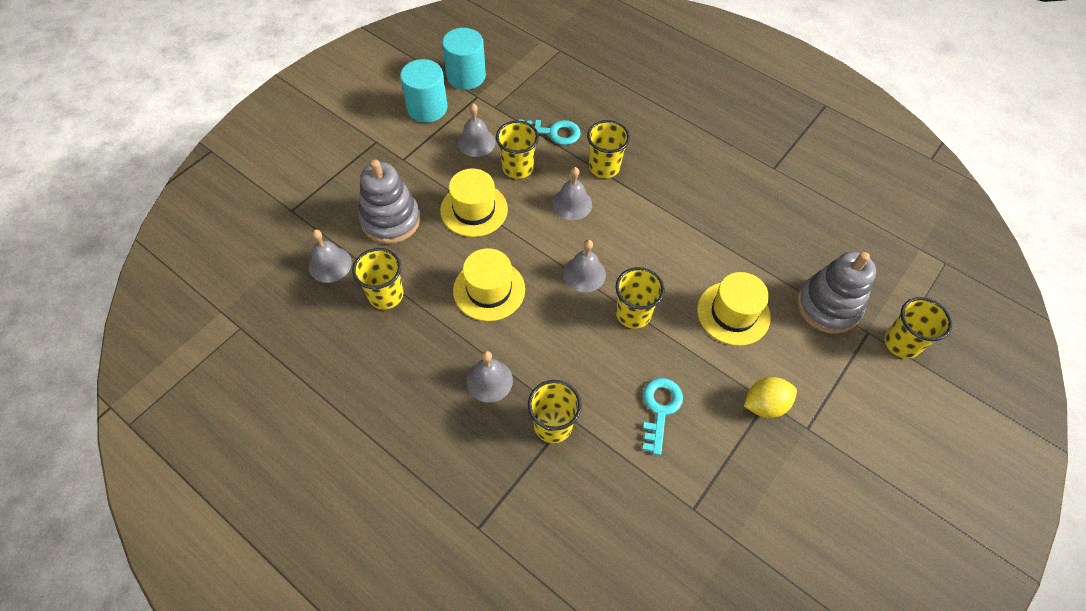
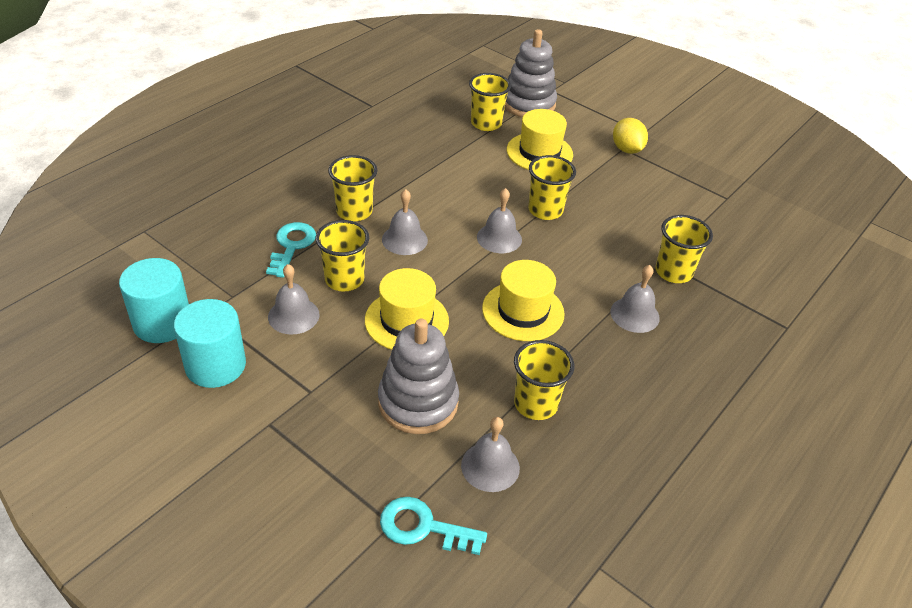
camera: 90 degrees left, 15 degrees down
turquoise key [642,378,683,455] -> turquoise key moved to [380,497,487,555]
yellow cup [884,297,952,359] -> yellow cup moved to [469,73,511,131]

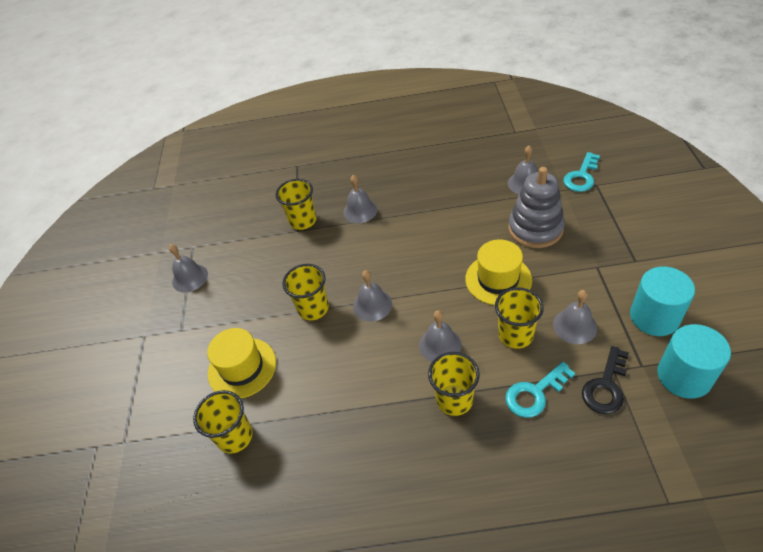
camera: 125 degrees left, 5 degrees up
turquoise key [380,497,487,555] -> turquoise key turned 60 degrees clockwise [563,152,600,192]
yellow hat [482,260,565,341] -> none
grey stacking toy [505,29,557,117] -> none
yellow cup [514,340,574,420] -> none
yellow lemon [613,118,648,154] -> none
none -> grey bell [169,244,208,292]
none -> black key [582,346,629,414]

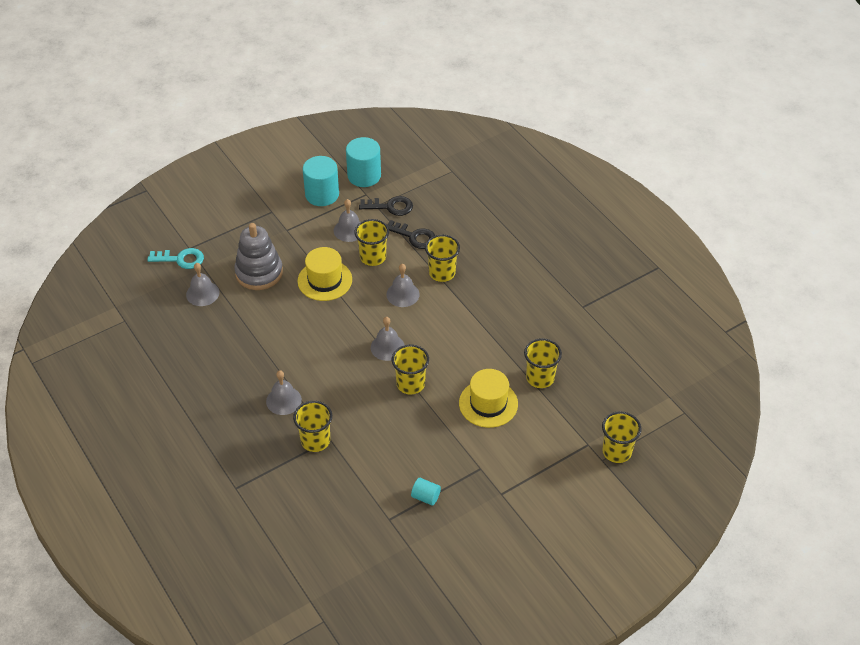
camera: 125 degrees left, 0 degrees up
grey bell [169,244,208,292] -> turquoise cylinder [411,478,441,505]
turquoise key [505,362,575,418] -> black key [386,220,436,249]
none -> yellow cup [602,411,641,463]

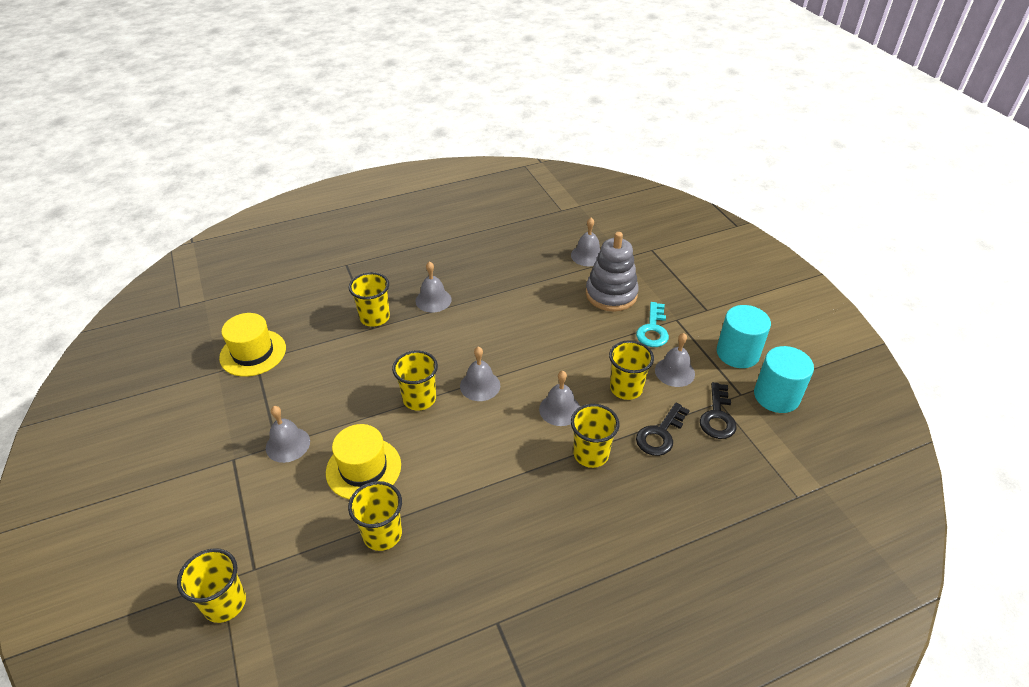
camera: 100 degrees right, 5 degrees down
turquoise key [147,248,204,269] -> turquoise key moved to [636,302,669,347]
yellow hat [298,247,352,301] -> yellow hat moved to [219,313,286,377]
turquoise cylinder [411,478,441,505] -> none
none -> grey bell [266,406,310,463]

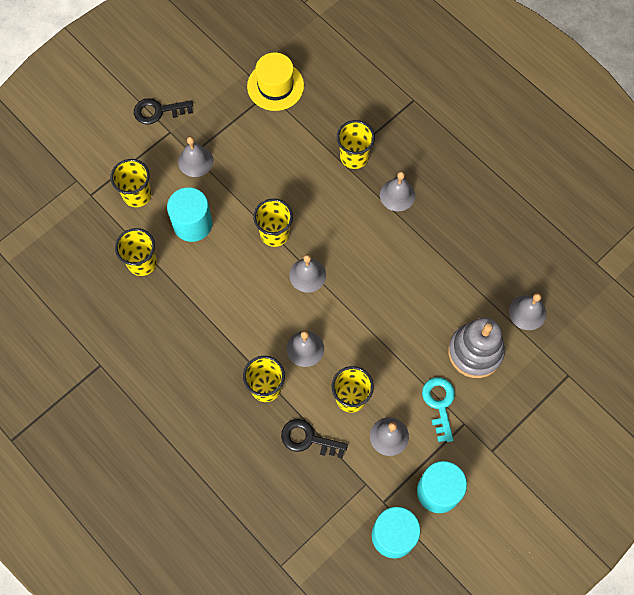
camera: 70 degrees right, 25 degrees up
yellow cup [177,548,246,623] -> yellow cup moved to [111,159,151,207]
yellow hat [326,424,401,500] -> turquoise cylinder [167,187,212,242]
turquoise key [636,302,669,347] -> turquoise key turned 90 degrees clockwise [422,377,455,442]
black key [700,382,737,439] -> black key moved to [134,98,193,124]

